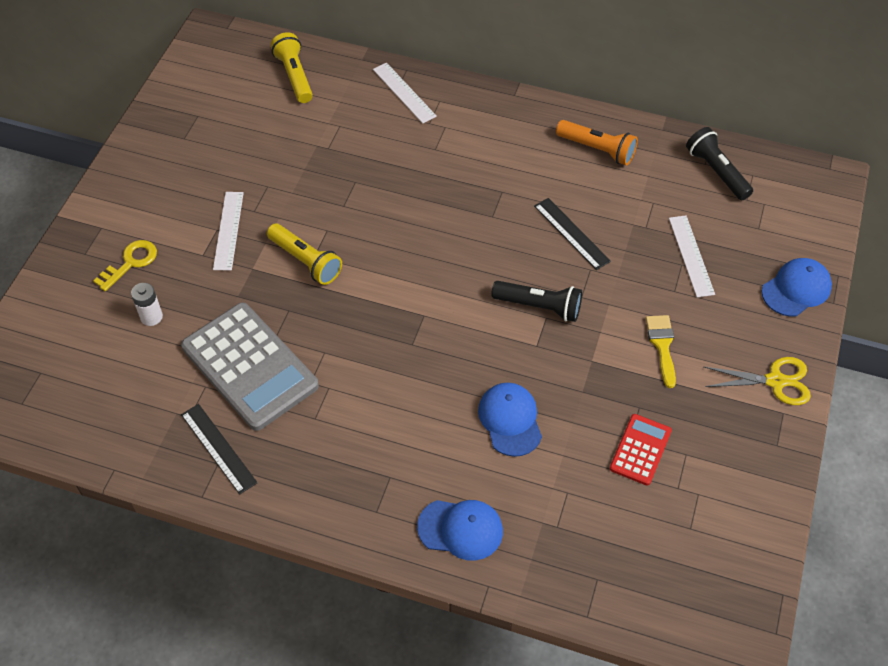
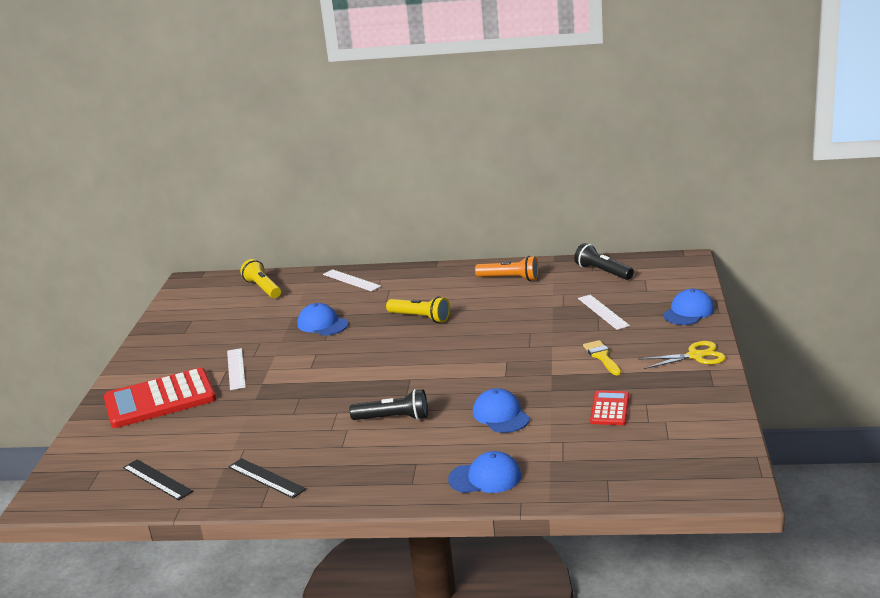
camera: 10 degrees left, 30 degrees down
yellow key [93,240,157,291] -> red calculator [104,368,216,428]
white battery [131,283,163,326] -> none
grey calculator [181,303,319,431] -> none
yellow flashlight [267,223,342,285] -> yellow flashlight moved to [386,296,450,323]
black flashlight [491,281,582,322] -> black flashlight moved to [349,389,428,420]
black ruler [534,198,611,270] -> black ruler moved to [123,459,193,500]
none -> blue cap [297,303,349,336]

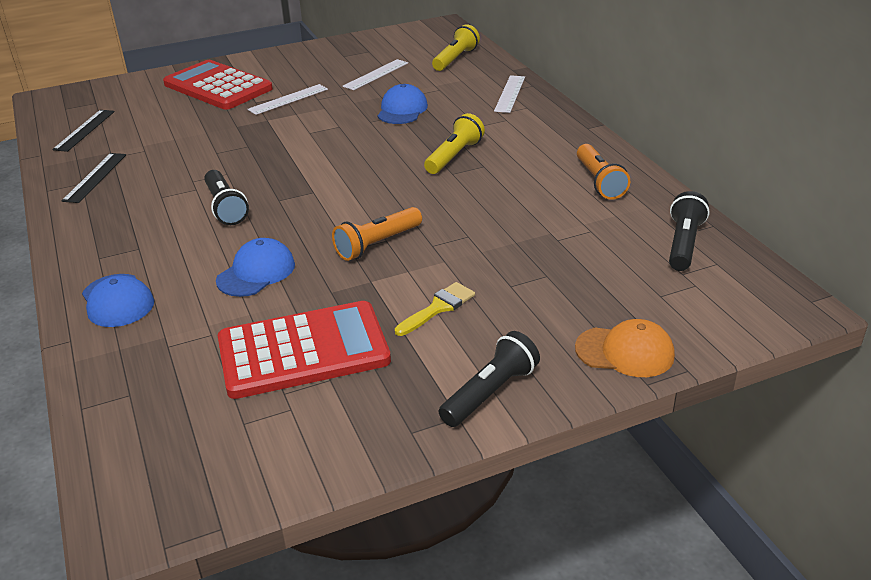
camera: 60 degrees right, 10 degrees up
yellow flashlight [386,296,450,323] -> yellow flashlight turned 150 degrees counterclockwise [424,113,485,174]
white ruler [578,295,630,330] -> white ruler moved to [343,59,408,90]
red calculator [590,390,629,425] -> red calculator [218,301,391,399], size x1.98
yellow scissors [638,341,726,369] -> black flashlight [439,331,540,427]
blue cap [663,289,714,325] -> orange cap [575,319,675,377]
none -> orange flashlight [332,207,422,261]

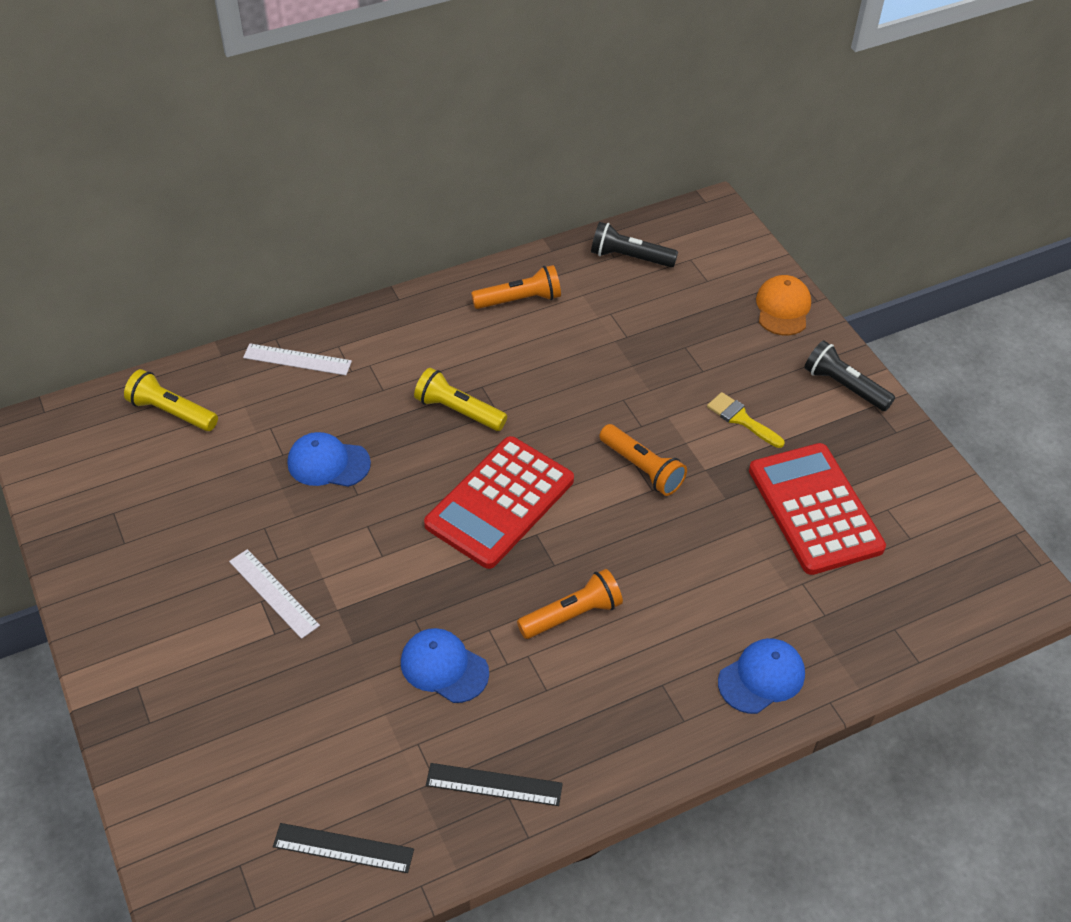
camera: 95 degrees left, 15 degrees up
red calculator [163,60,273,110] -> red calculator moved to [424,436,574,569]
black flashlight [204,170,249,225] -> orange flashlight [517,569,623,639]
blue cap [216,238,295,297] -> blue cap moved to [401,628,489,703]
white ruler [343,59,408,90] -> none

